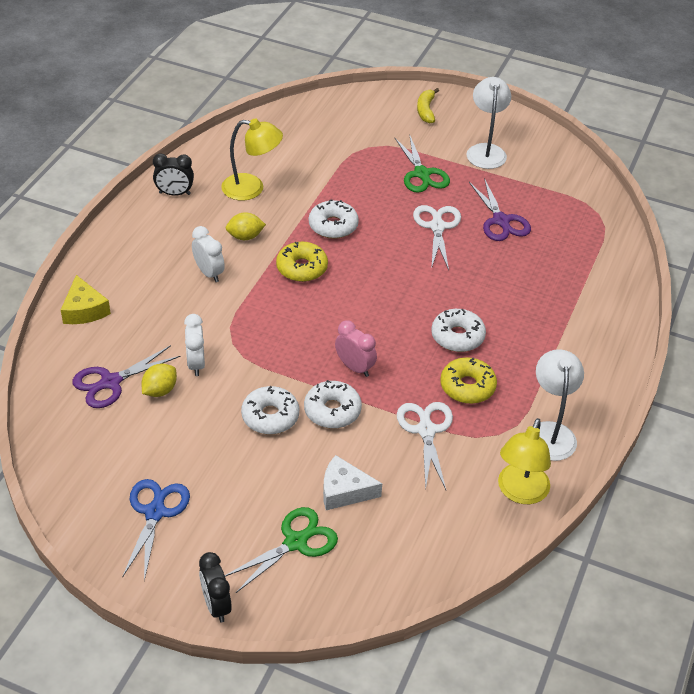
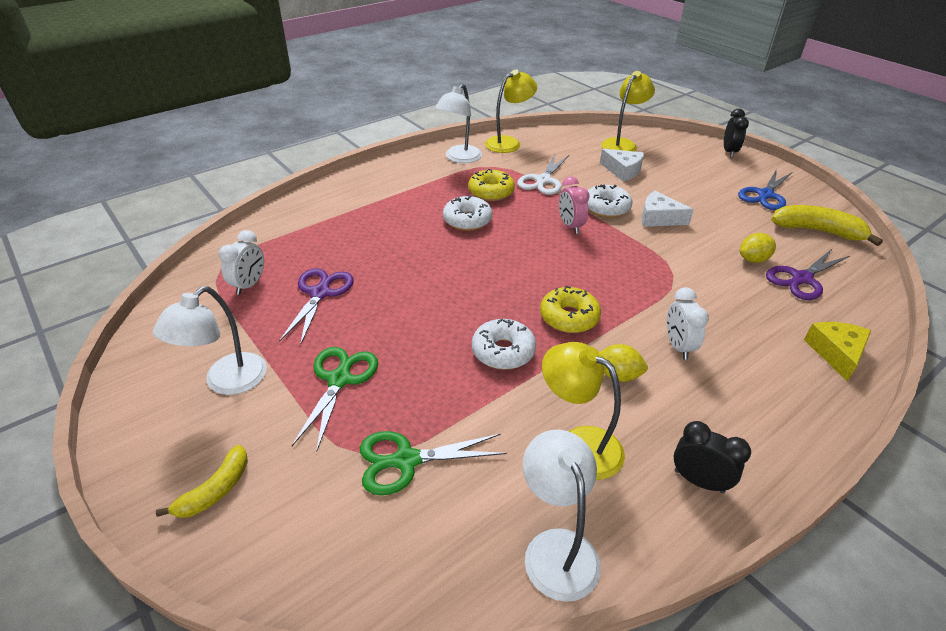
camera: 150 degrees left, 5 degrees down
purple scissors [72,345,181,408] -> purple scissors turned 150 degrees clockwise [766,249,850,300]
white clock [184,314,205,376] -> white clock moved to [219,230,264,295]
green scissors [225,507,338,593] -> green scissors moved to [360,431,507,495]
white donut [241,386,299,434] -> white cheese [642,191,694,227]
white scissors [413,205,461,270] -> none
none -> white lamp [522,429,601,602]
none -> yellow lamp [601,71,655,152]
none -> yellow banana [771,205,883,246]

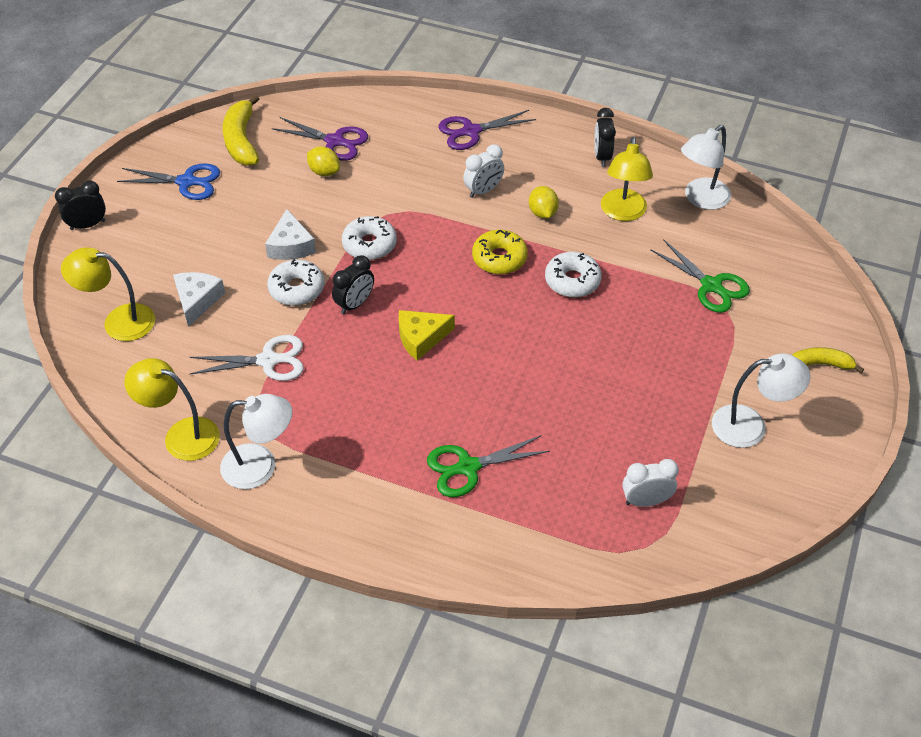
camera: 120 degrees left, 10 degrees up
purple scissors [279,268,354,346] -> purple scissors moved to [438,110,536,150]
green scissors [292,347,378,452] -> green scissors moved to [427,435,550,497]
white donut [443,195,492,231] -> white donut moved to [342,216,397,260]
yellow donut [468,169,515,201] -> none
pink clock [559,176,590,234] -> black clock [332,255,374,314]
yellow cheese [804,322,872,382] -> yellow cheese moved to [399,310,455,360]

